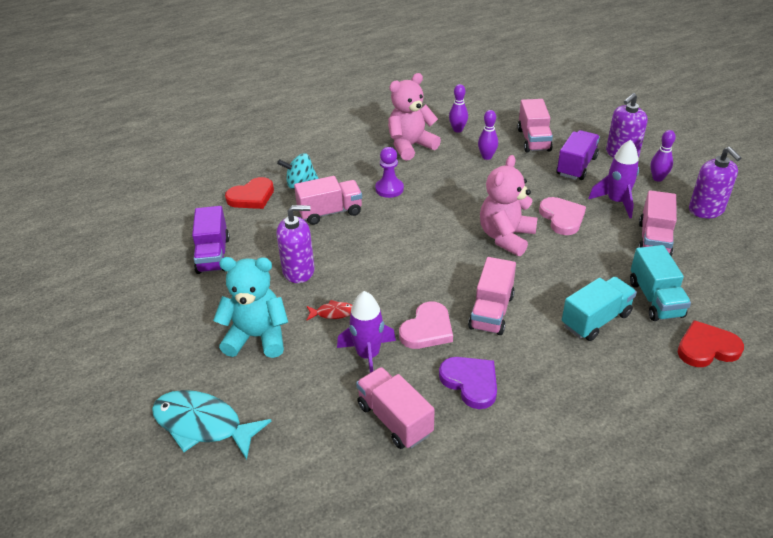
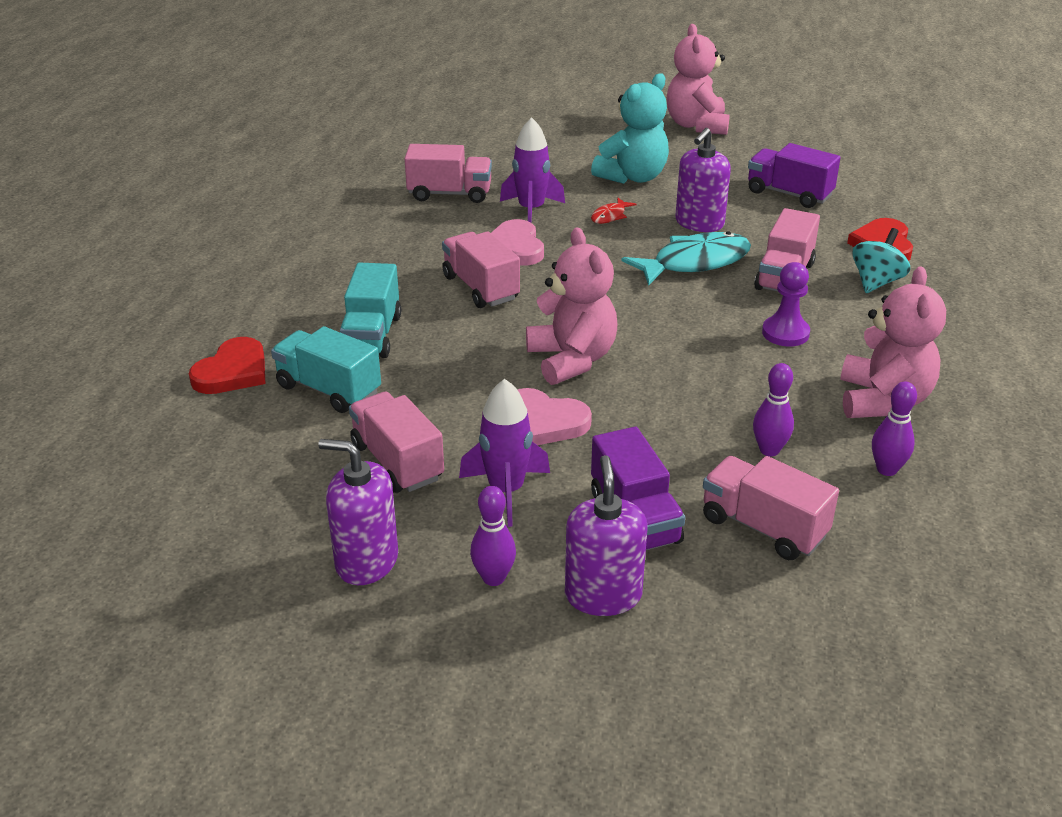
camera: 130 degrees right, 5 degrees down
turquoise fish [152,390,271,460] -> turquoise fish moved to [621,231,751,286]
purple heart [439,357,497,409] -> none
none -> pink teddy bear [667,24,730,135]

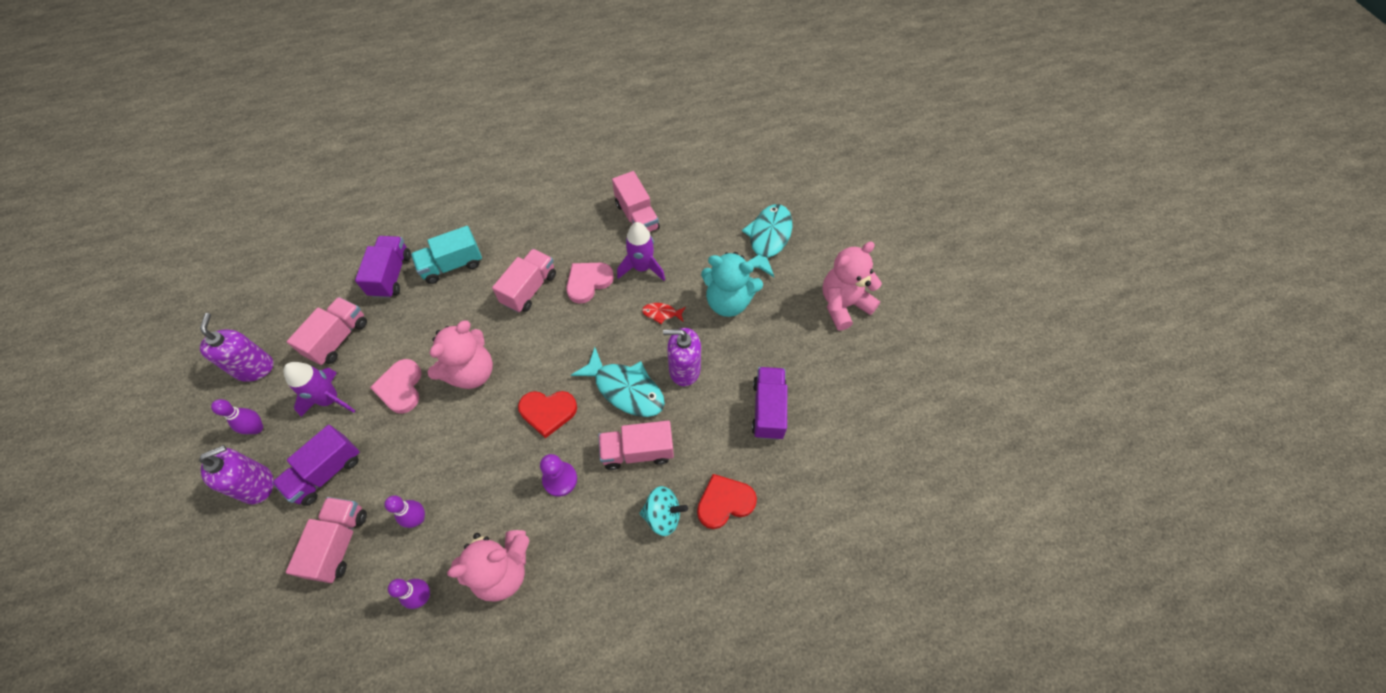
camera: 60 degrees right, 25 degrees up
red heart [189,337,265,394] -> red heart moved to [518,391,577,438]
turquoise truck [271,326,381,413] -> purple truck [355,236,411,298]
none -> turquoise fish [742,204,793,277]

